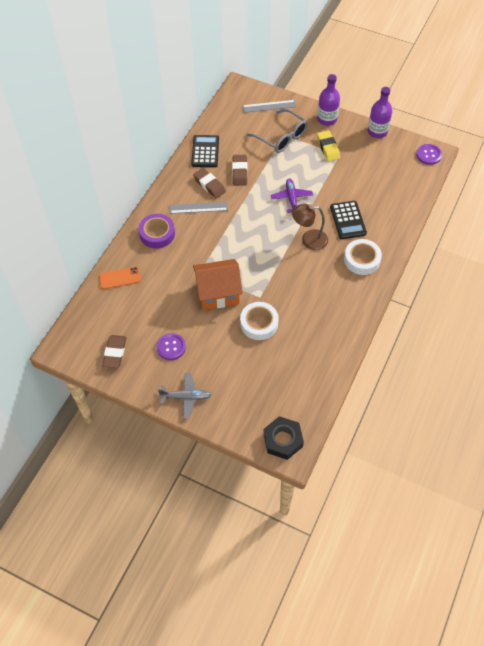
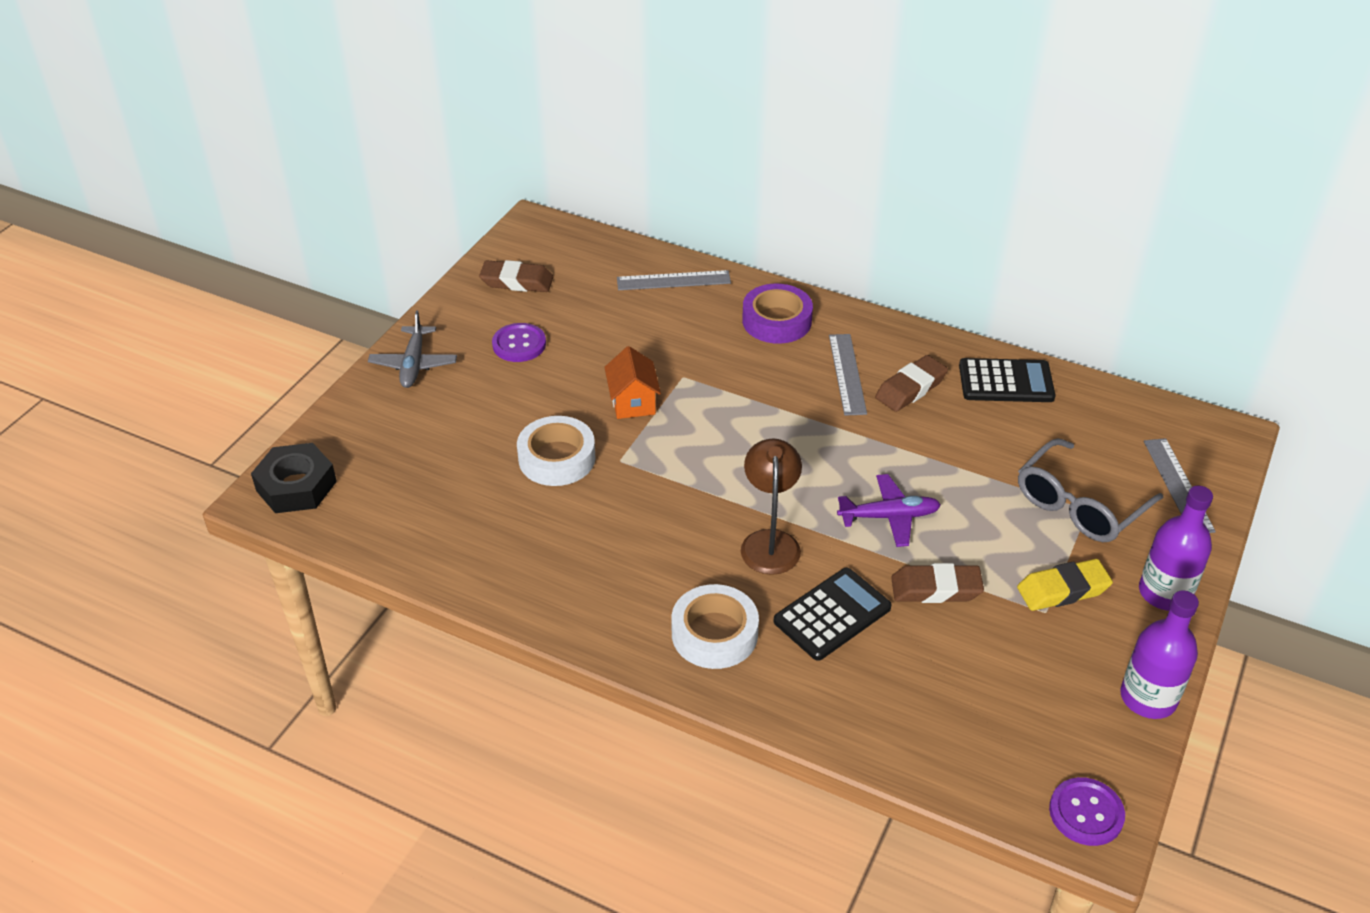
camera: 90 degrees right, 15 degrees down
orange phone [99,267,141,289] -> grey ruler [617,270,731,290]
orange house [193,259,243,310] -> orange house [604,346,661,419], size x0.59
brown eraser [232,155,248,186] -> brown eraser moved to [891,563,984,603]
black calculator [330,201,367,239] -> black calculator turned 150 degrees clockwise [774,568,892,661]

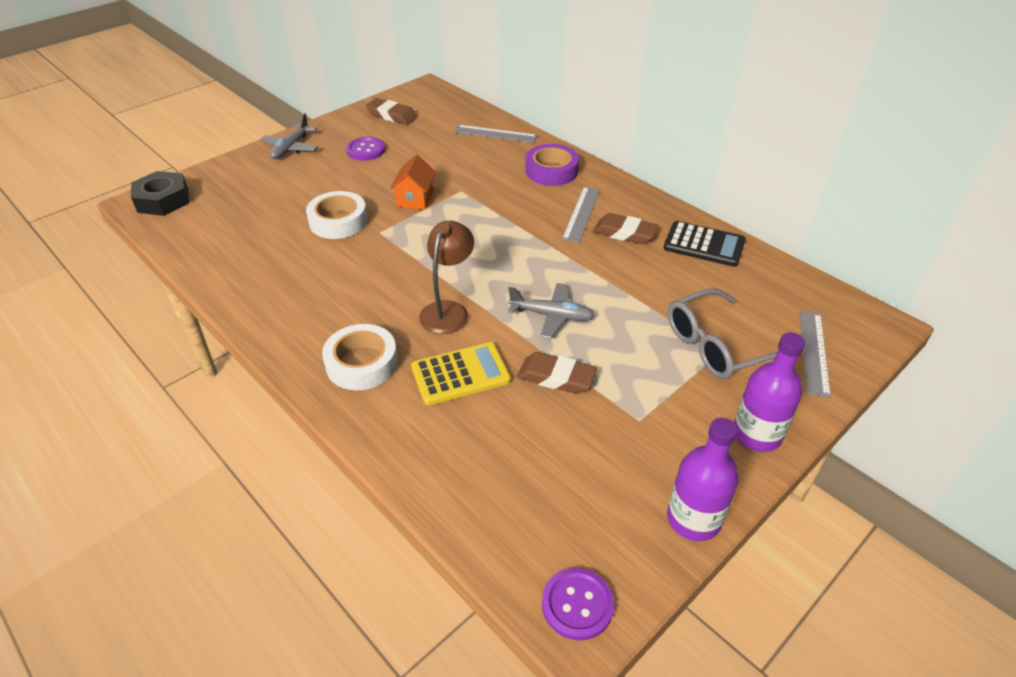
camera: 20 degrees right, 0 degrees up
black calculator [774,568,892,661] -> yellow calculator [411,342,511,405]
purple plane [837,474,941,547] -> grey plane [508,283,595,339]
brown eraser [875,355,948,412] -> brown eraser turned 45 degrees clockwise [593,213,659,244]
yellow eraser [1017,559,1113,611] -> none

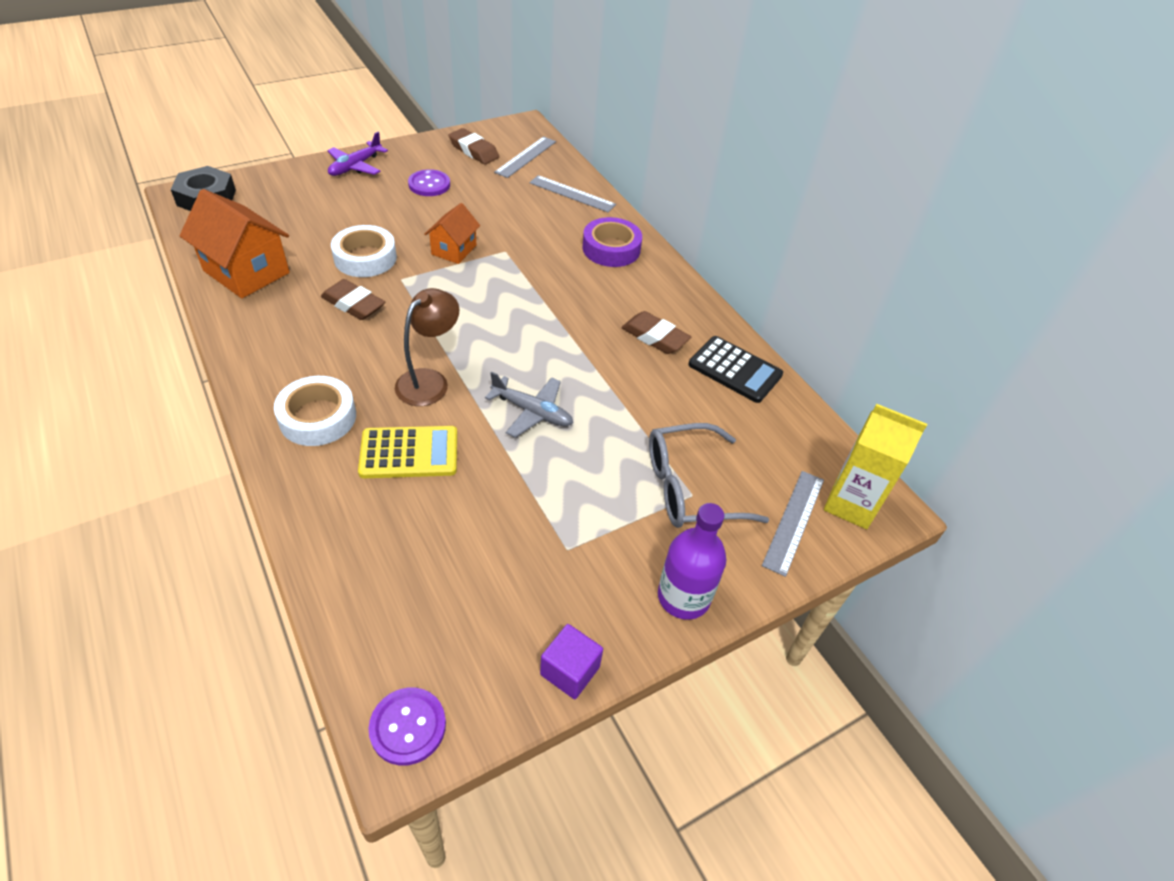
camera: 10 degrees right, 5 degrees up
grey plane [261,113,318,159] -> purple plane [327,132,388,176]
brown eraser [517,352,597,394] -> brown eraser moved to [321,279,385,320]
grey ruler [562,187,600,243] -> grey ruler moved to [494,136,556,178]
purple bottle [667,418,739,541] -> purple cube [540,624,603,699]
none -> orange house [180,189,290,298]
none -> yellow carton [824,404,927,529]

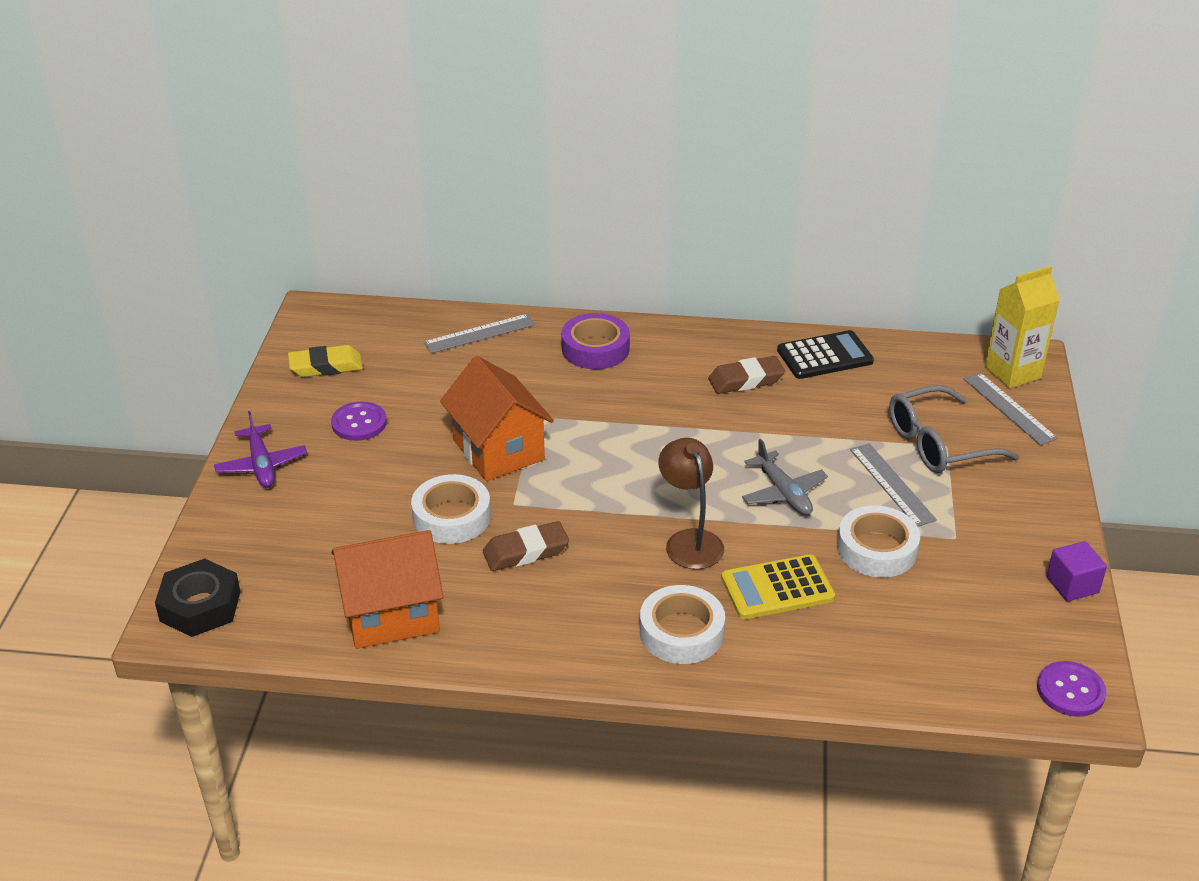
camera: 50 degrees left, 10 degrees down
yellow calculator [358,426,457,478] -> yellow calculator turned 135 degrees counterclockwise [721,554,835,619]
orange house [424,203,480,264] -> orange house [440,356,554,481], size x1.70
brown eraser [449,128,499,164] -> yellow eraser [288,345,363,377]
grey plane [485,372,573,438] -> grey plane turned 90 degrees clockwise [742,439,828,515]
grey ruler [494,136,556,178] -> grey ruler moved to [850,443,937,527]
grey glasses [649,423,769,528] -> grey glasses turned 45 degrees clockwise [889,385,1019,473]
purple bottle [658,503,727,620] -> none
none -> white tape [837,505,920,578]

